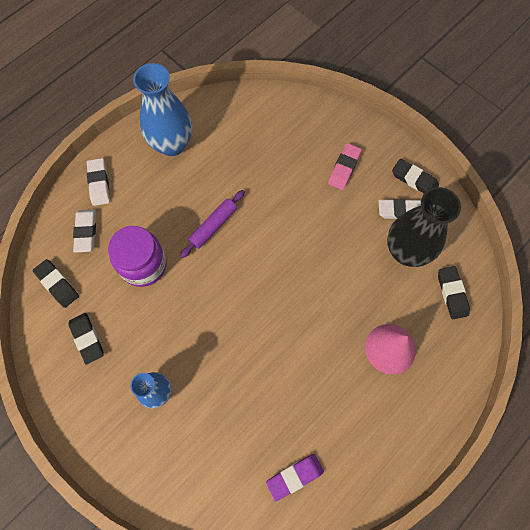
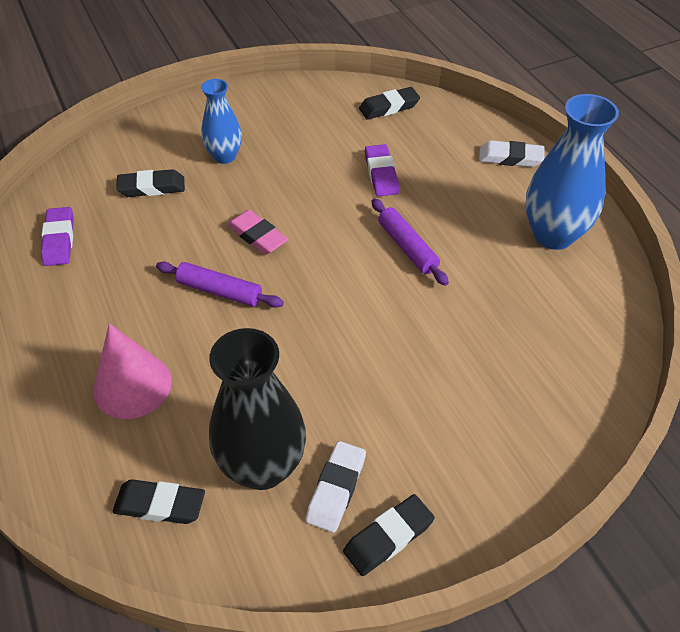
camera: 110 degrees right, 20 degrees down
black eraser [68,313,104,365] -> black eraser moved to [116,169,185,197]
white eraser [73,209,96,253] -> none
purple jar [108,226,167,287] -> purple eraser [365,144,399,197]
pink eraser [328,143,362,190] -> pink eraser moved to [227,210,288,255]
none -> purple rolling pin [156,262,284,308]

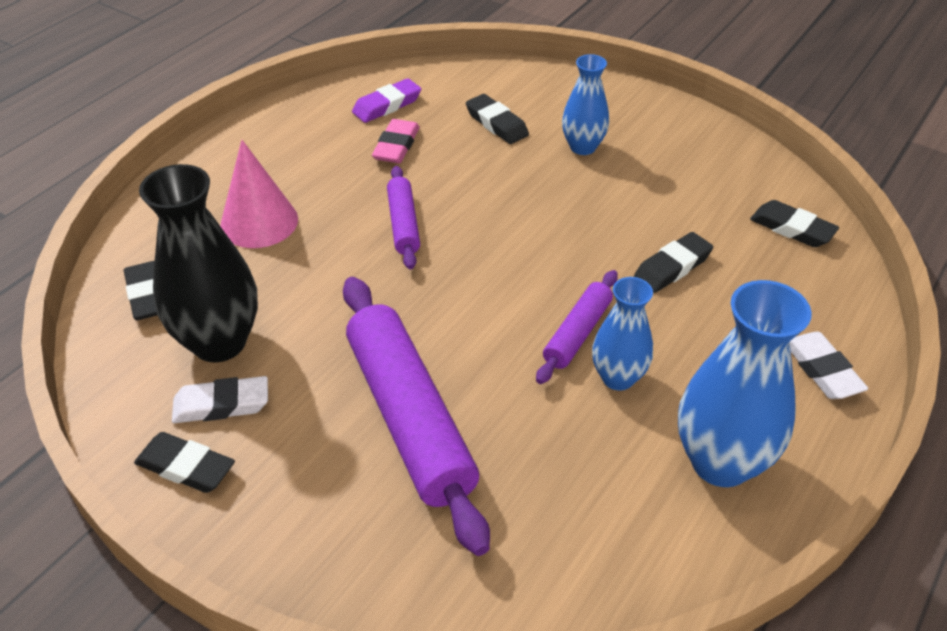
camera: 60 degrees right, 5 degrees down
pink eraser [227,210,288,255] -> pink eraser moved to [372,119,420,163]
purple eraser [365,144,399,197] -> black eraser [634,232,713,293]
none -> purple rolling pin [343,277,490,556]
none -> blue vase [592,277,653,391]

